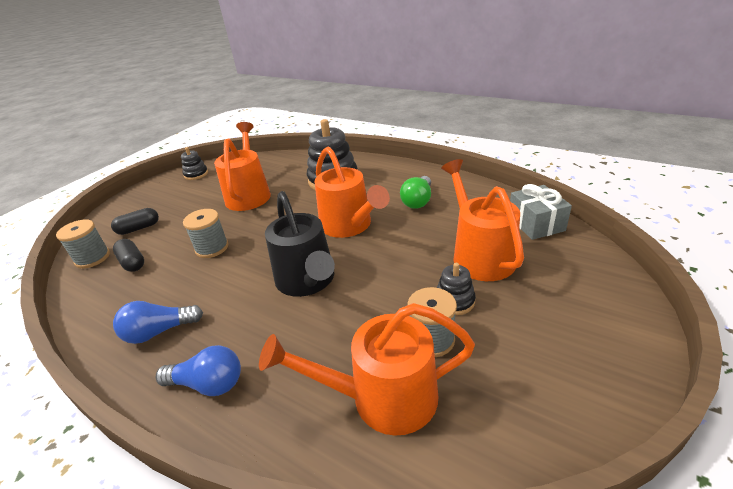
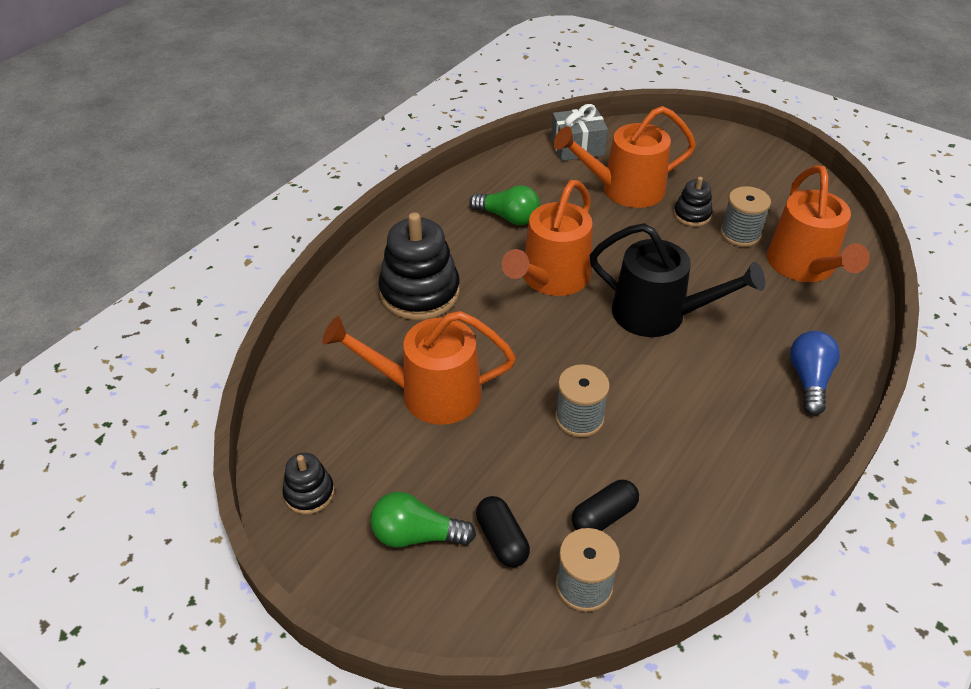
camera: 90 degrees left, 10 degrees up
blue light bulb [113,301,203,344] -> none
black watering can [265,191,335,297] -> black watering can turned 45 degrees clockwise [589,223,765,337]
orange watering can [315,147,390,238] -> orange watering can turned 150 degrees clockwise [502,180,593,296]
none -> green light bulb [370,492,476,548]

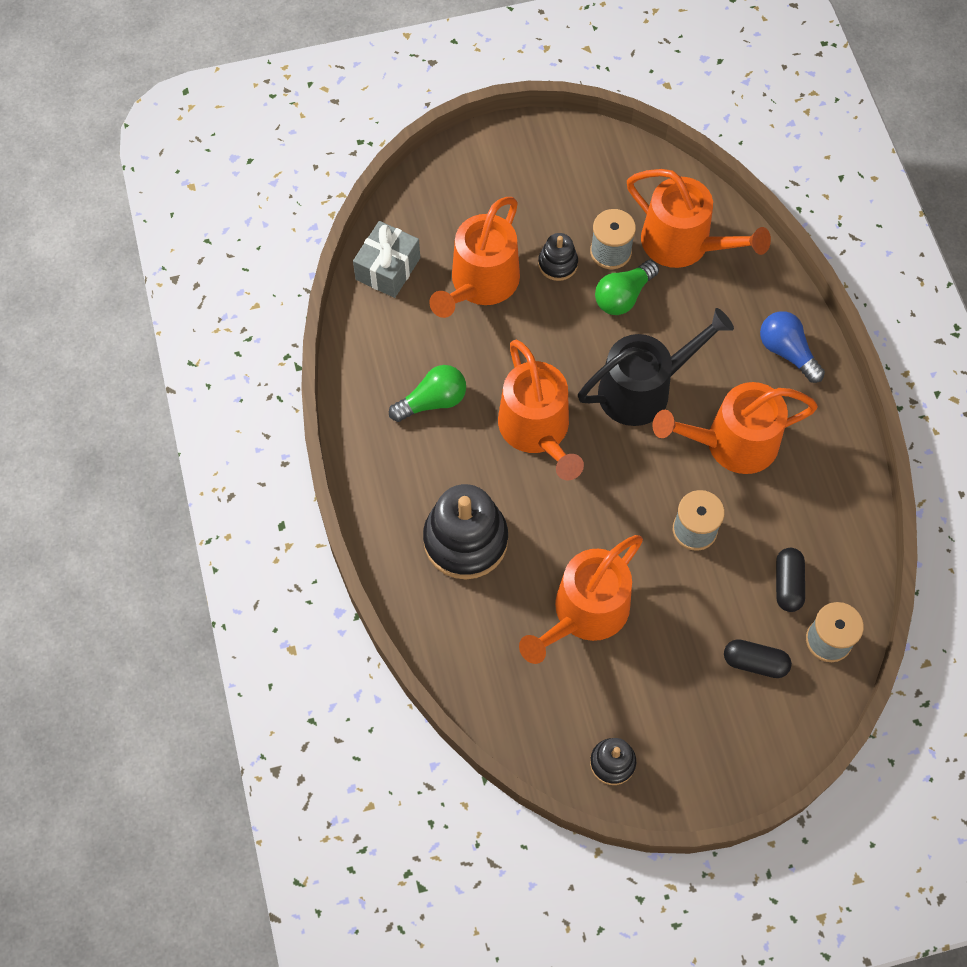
camera: 50 degrees left, 20 degrees up
green light bulb [370,492,476,548] -> green light bulb moved to [595,260,659,315]
none -> orange watering can [653,382,818,474]

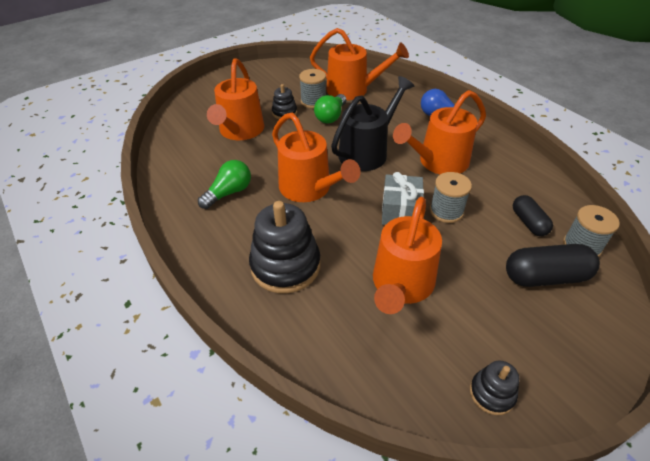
camera: 20 degrees left, 20 degrees down
grey gift [353,221,420,298] -> grey gift moved to [382,172,424,225]
black capsule [724,639,792,678] -> black capsule [506,244,600,287], size x1.60

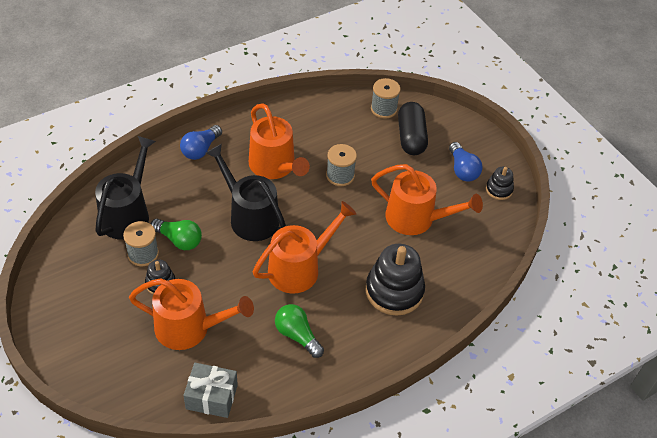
camera: 90 degrees left, 5 degrees up
orange watering can [310,28,409,100] -> black watering can [95,136,156,240]
grey gift [382,172,424,225] -> grey gift moved to [183,363,238,418]
black capsule [513,195,553,236] -> none
none -> blue light bulb [449,142,482,181]

